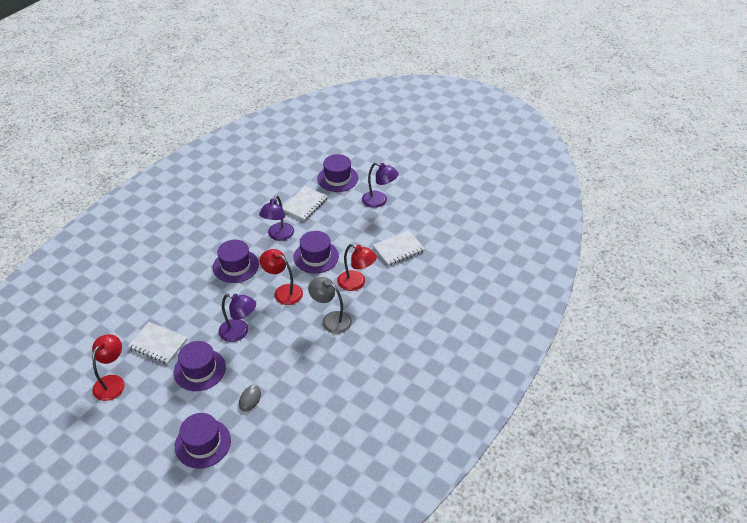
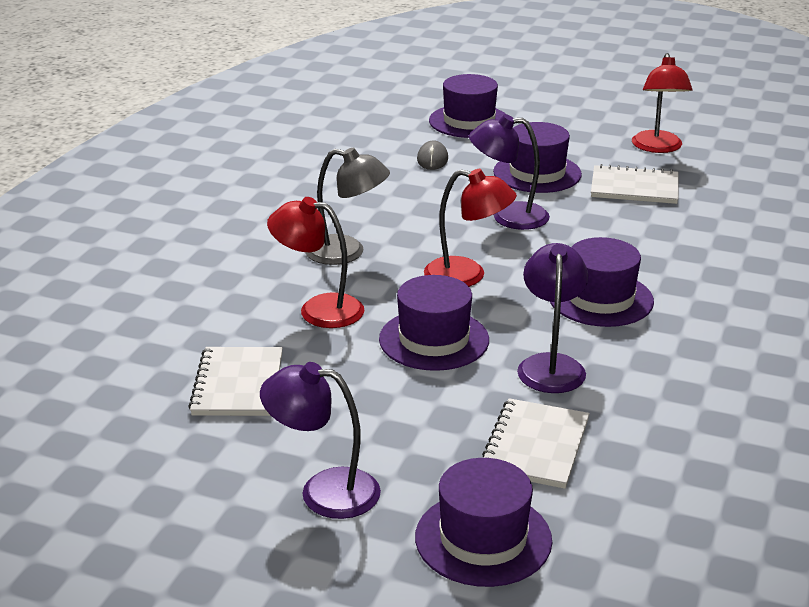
camera: 165 degrees right, 15 degrees down
white notebook [373,230,425,266] -> white notebook turned 45 degrees counterclockwise [188,347,283,416]

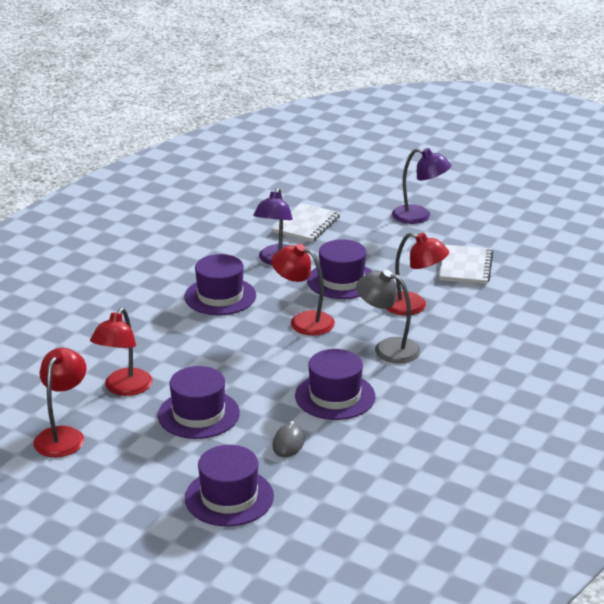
camera: 170 degrees left, 0 degrees up
purple hat [415,458,552,587] -> purple hat moved to [295,349,375,420]
purple lamp [469,114,550,230] -> none
white notebook [591,164,679,204] -> red lamp [90,308,152,396]

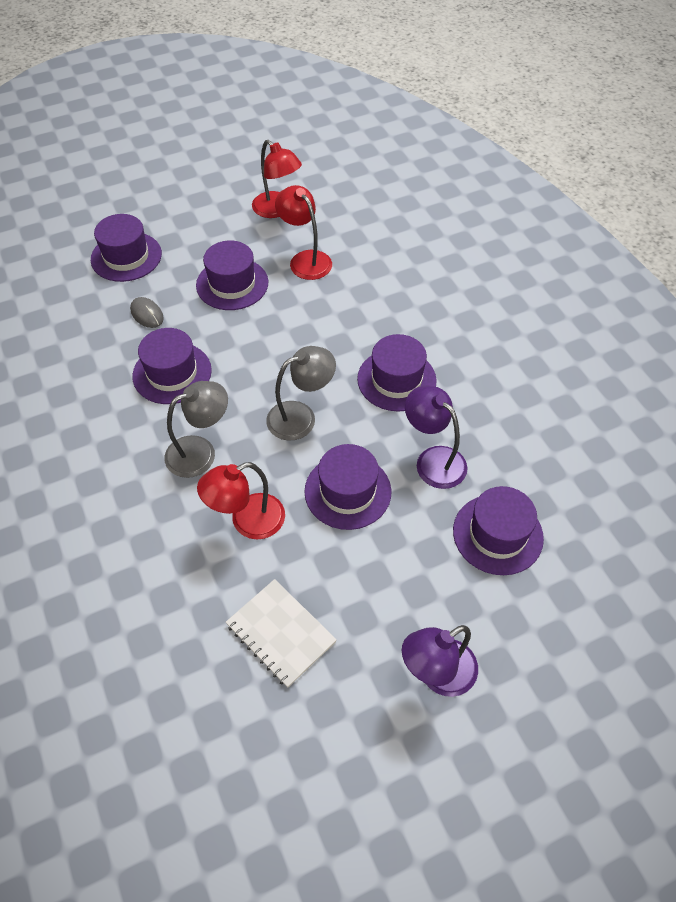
camera: 125 degrees right, 25 degrees up
white notebook [272,203,340,242] -> purple hat [453,486,544,575]
red lamp [272,244,335,336] -> grey lamp [266,346,336,441]

